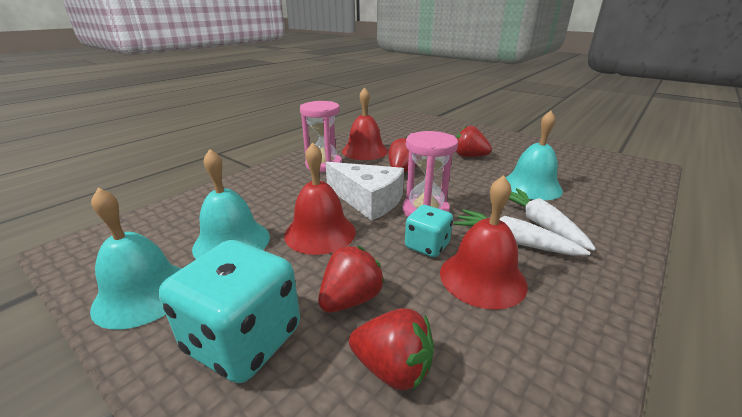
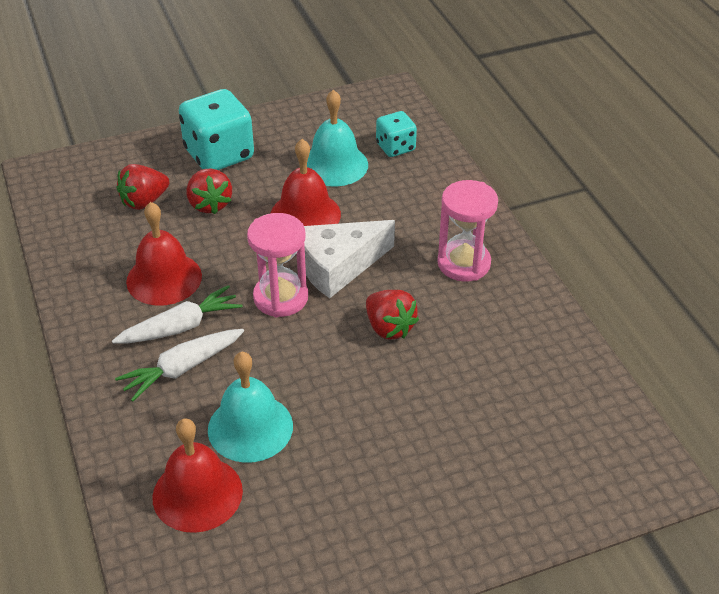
camera: 120 degrees right, 15 degrees up
turquoise bell [90,188,182,330] -> none
red bell [342,87,388,160] -> red bell moved to [152,418,243,533]
turquoise dice [405,205,453,257] -> turquoise dice moved to [376,111,417,157]
red strawberry [456,126,492,157] -> none
white carrot [509,188,596,251] -> white carrot turned 135 degrees clockwise [115,329,244,402]

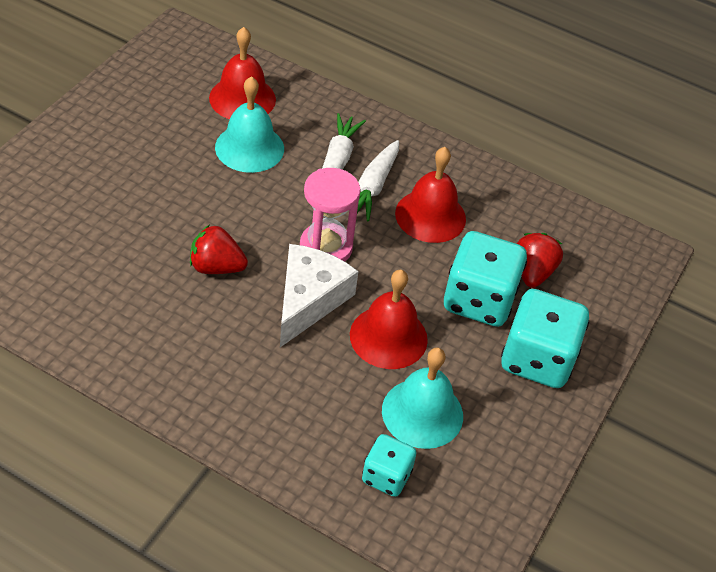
camera: 135 degrees right, 5 degrees up
red strawberry [187,169,232,214] -> turquoise dice [444,231,527,327]
pink hourglass [437,180,498,282] -> none

